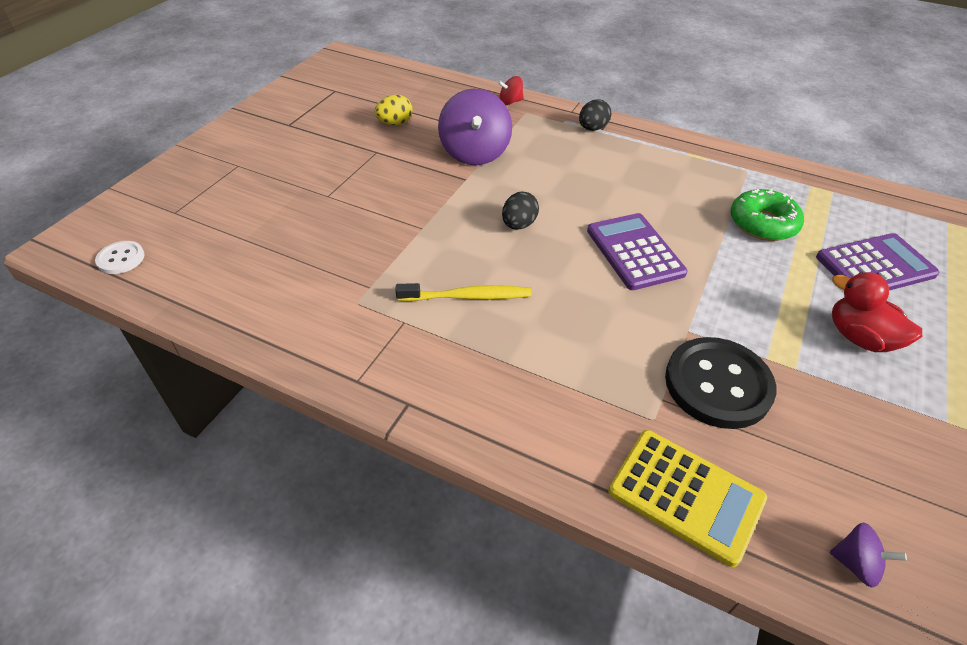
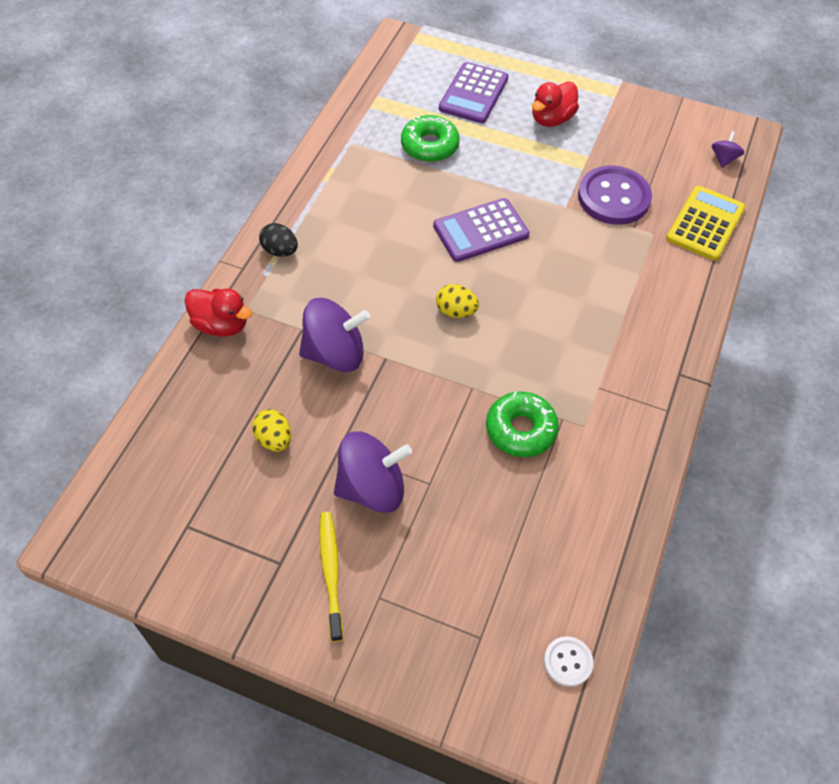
camera: 95 degrees left, 10 degrees up
yellow toothbrush [395,283,531,301] -> yellow toothbrush moved to [320,512,343,642]
red spinning top [498,76,524,105] -> red duck [184,289,252,337]
black egg [502,192,539,230] -> yellow egg [436,284,479,318]
black button [665,337,776,429] -> purple button [578,166,652,225]
purple calculator [816,233,940,290] -> purple calculator turned 135 degrees counterclockwise [439,62,509,123]
none -> purple spinning top [334,431,412,513]
none -> green donut [486,392,559,457]

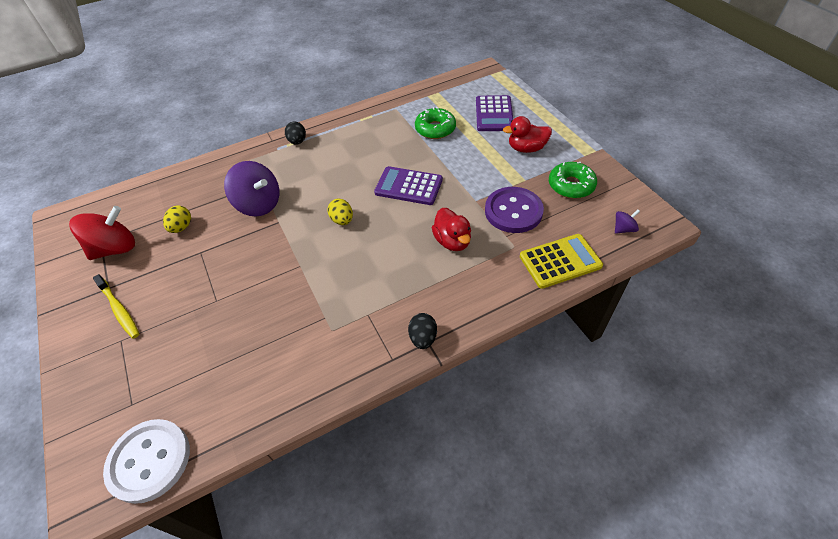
camera: 45 degrees right, 5 degrees down
red duck [184,289,252,337] -> red duck moved to [432,208,471,251]
yellow toothbrush [320,512,343,642] -> yellow toothbrush turned 105 degrees clockwise [93,274,140,339]
purple spinning top [334,431,412,513] -> none
purple calculator [439,62,509,123] -> purple calculator turned 60 degrees counterclockwise [476,95,513,131]
green donut [486,392,559,457] -> green donut moved to [549,162,597,198]
white button [544,636,593,687] -> white button [103,419,190,504], size x2.02
none -> red spinning top [69,206,135,260]
none -> black egg [408,313,437,349]

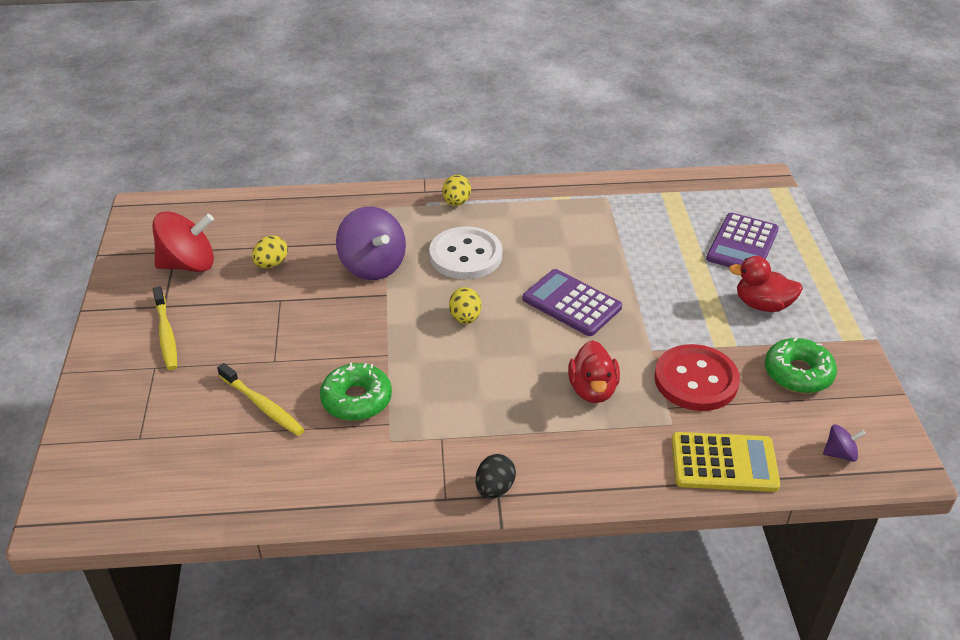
camera: 20 degrees right, 10 degrees down
white button [103,419,190,504] -> white button moved to [429,226,502,279]
black egg [285,121,306,145] -> yellow egg [443,175,471,206]
green donut [415,107,456,139] -> green donut moved to [320,362,392,421]
purple button [485,187,544,233] -> red button [654,344,740,411]
none -> yellow toothbrush [217,363,305,436]

